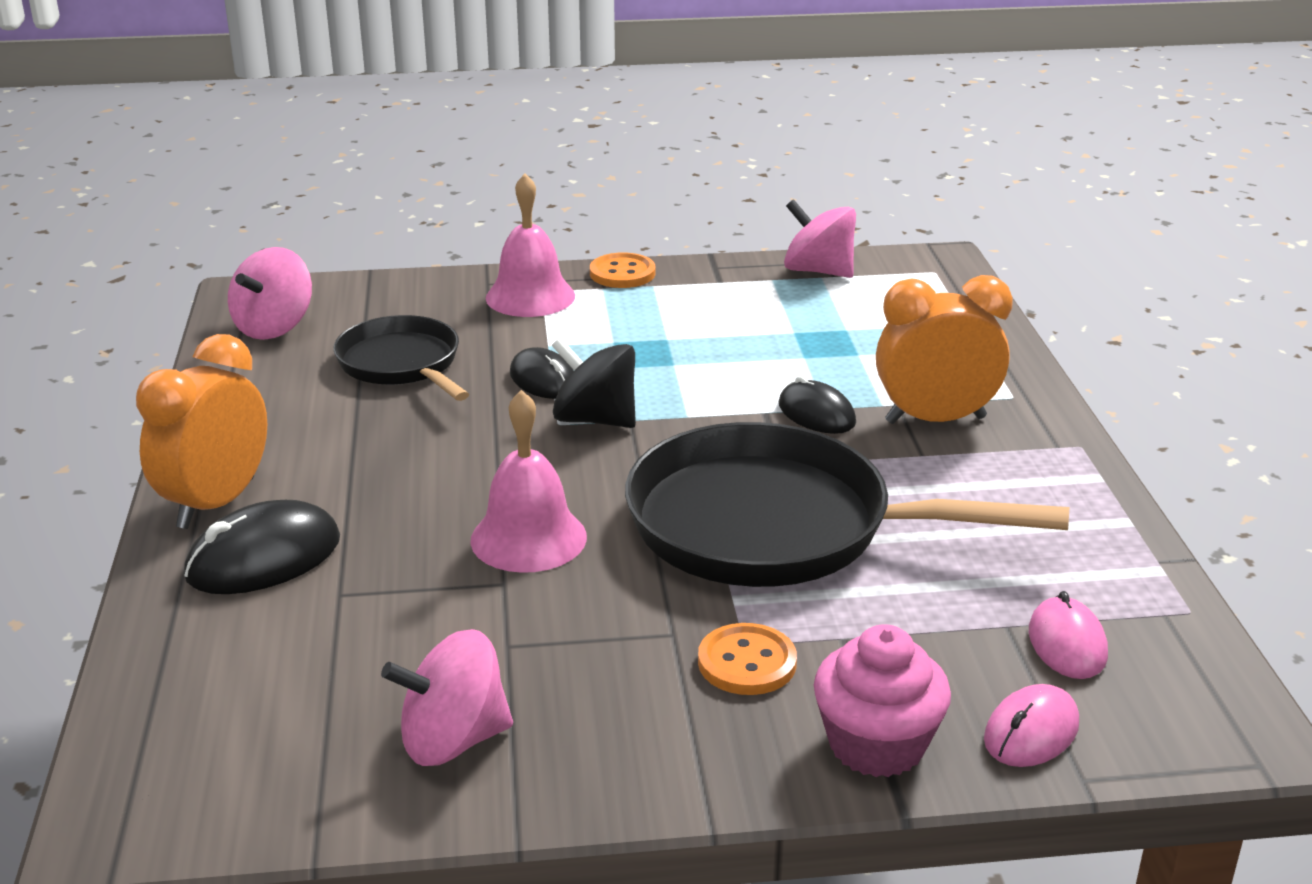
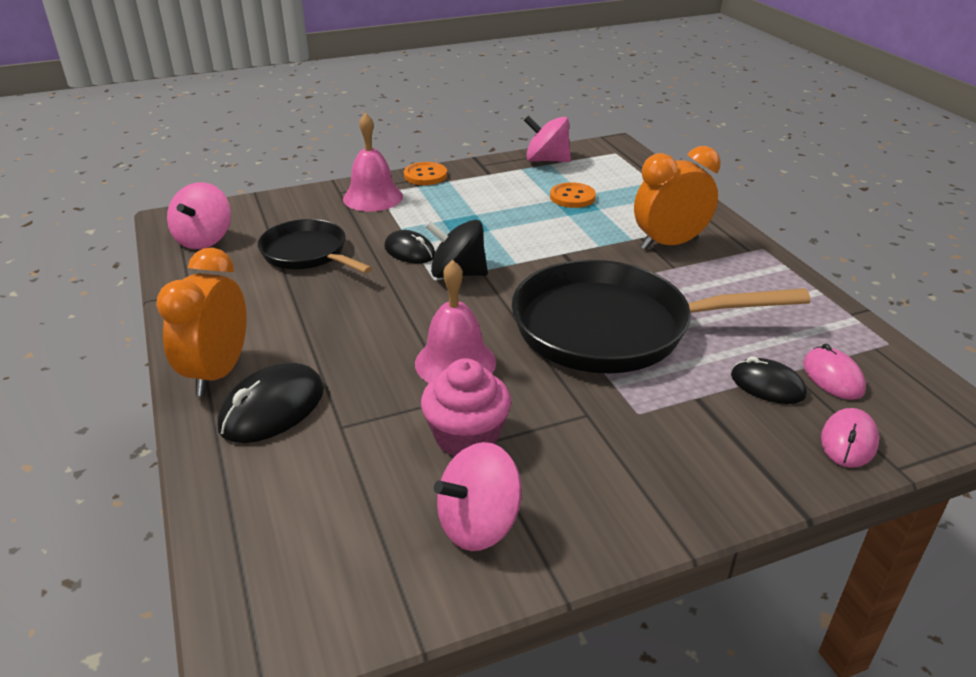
camera: 15 degrees left, 5 degrees up
orange button [698,623,797,695] -> orange button moved to [550,182,596,208]
black mouse [779,375,856,434] -> black mouse moved to [731,356,807,404]
pink cupcake [814,624,951,777] -> pink cupcake moved to [421,358,511,457]

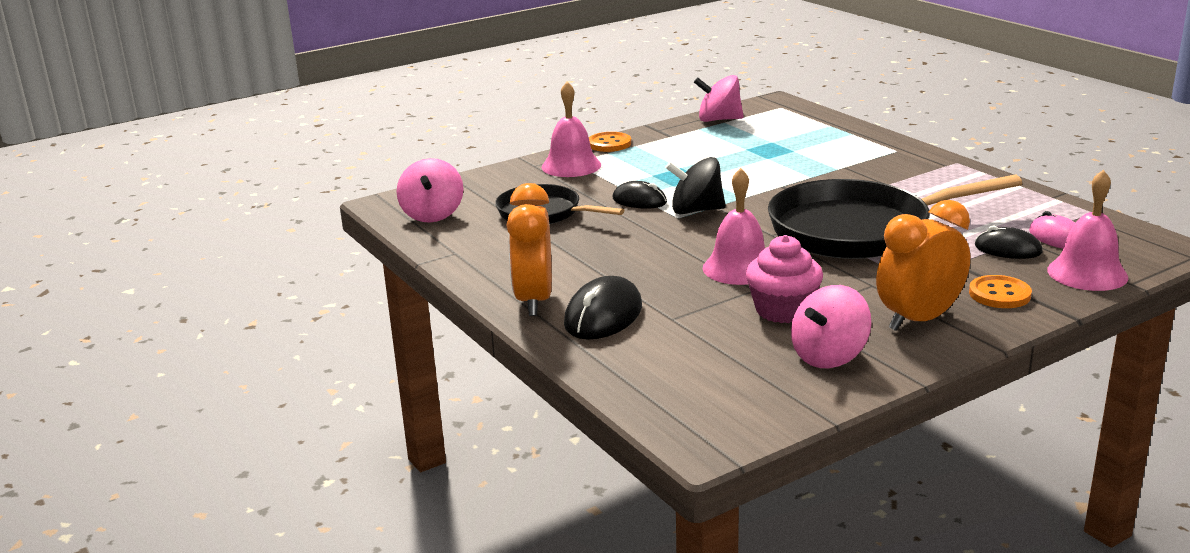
camera: 10 degrees left, 10 degrees down
orange button [550,182,596,208] -> orange button moved to [969,275,1032,308]
orange clock [634,146,720,250] -> orange clock moved to [876,200,970,331]
pink mouse [821,408,879,468] -> pink bell [1047,170,1128,291]

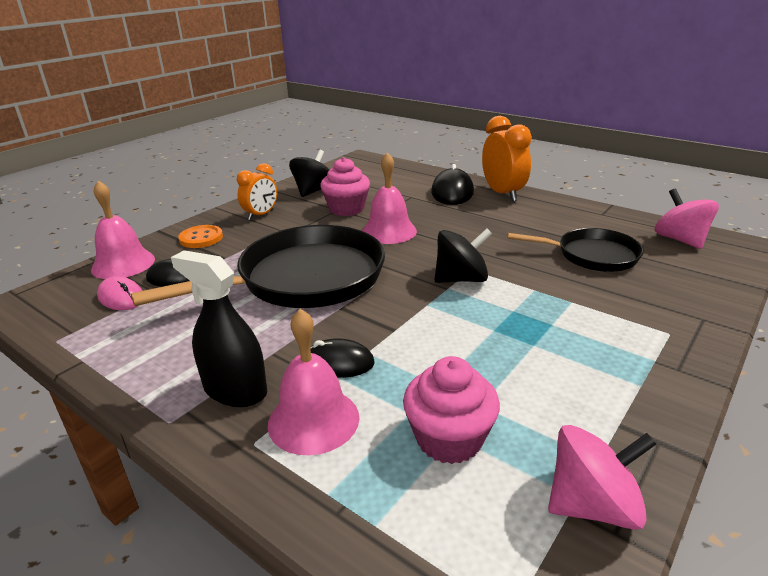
camera: 160 degrees right, 5 degrees up
pink bell [542,82,601,177] -> pink bell moved to [268,309,359,455]
orange button [589,132,631,152] -> none
black mouse [612,181,667,209] -> black mouse moved to [310,339,375,378]
pink spinning top [791,285,872,368] -> black spinning top [289,150,329,197]
orange clock [876,200,970,331] -> orange clock [237,163,277,220], size x0.65
none -> black spray bottle [171,250,267,407]
none -> pink cupcake [403,356,500,464]

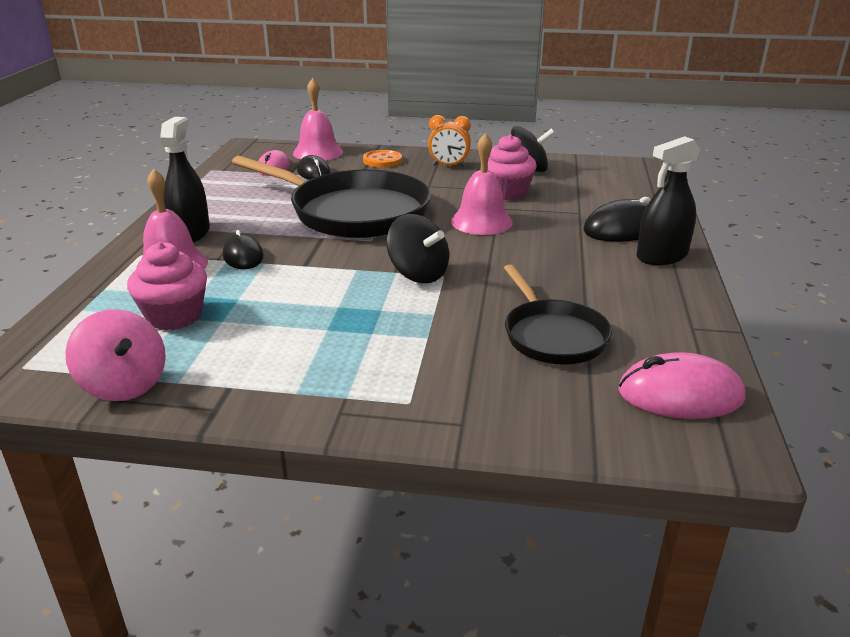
camera: 60 degrees right, 0 degrees up
orange clock [482,116,532,202] -> black spray bottle [637,136,701,265]
pink spinning top [655,188,719,249] -> pink mouse [618,352,745,419]

